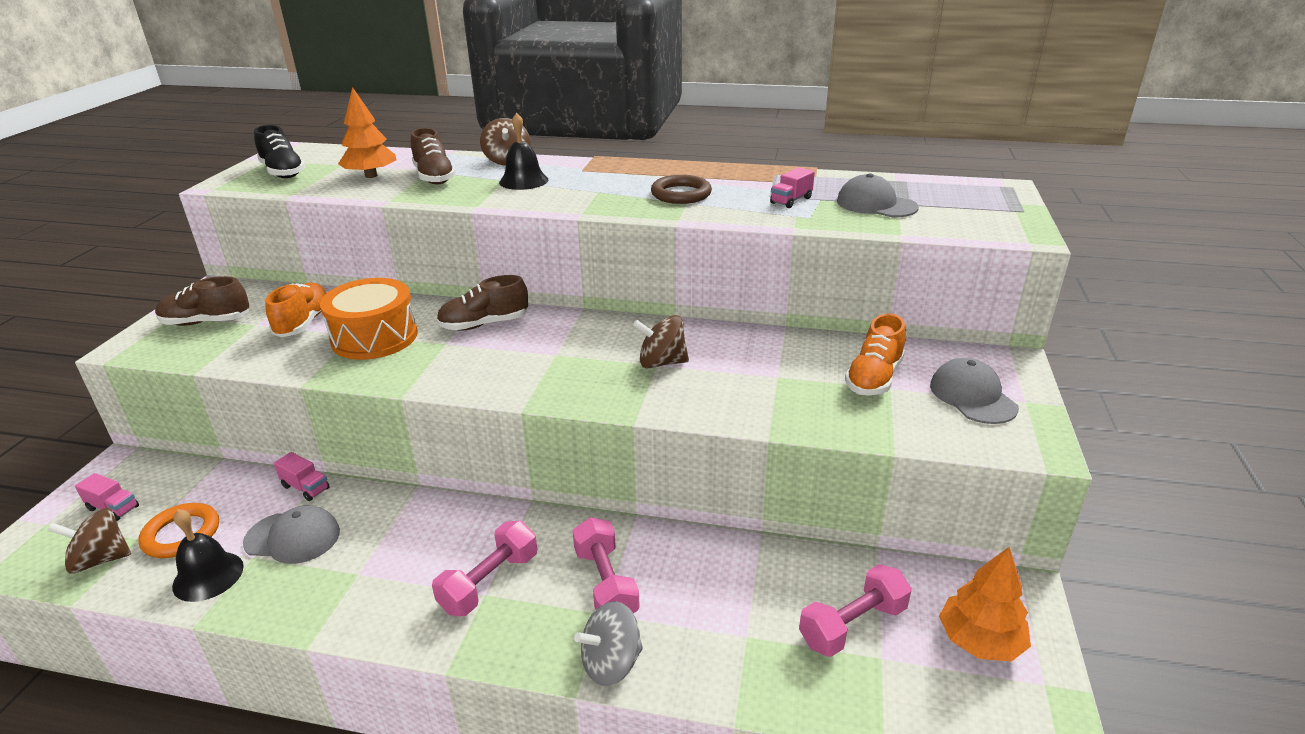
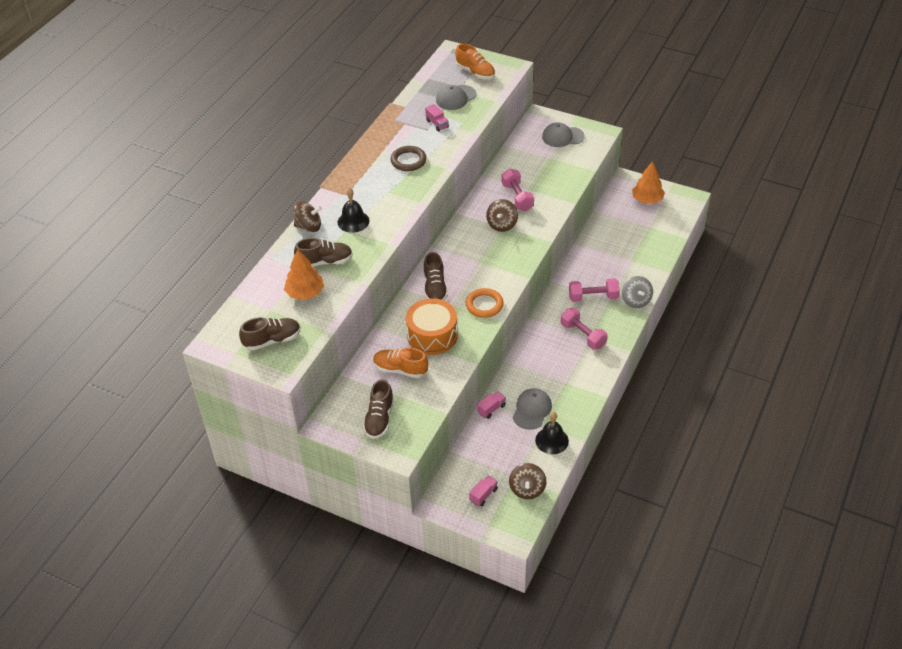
camera: 75 degrees left, 15 degrees up
orange ring [138,503,219,558] -> orange ring moved to [466,288,504,318]
black shoe [254,125,306,178] -> brown shoe [239,317,301,350]
pink dumbbell [799,564,912,657] -> pink dumbbell moved to [502,169,534,211]
orange shoe [845,313,906,395] -> orange shoe moved to [456,43,495,79]

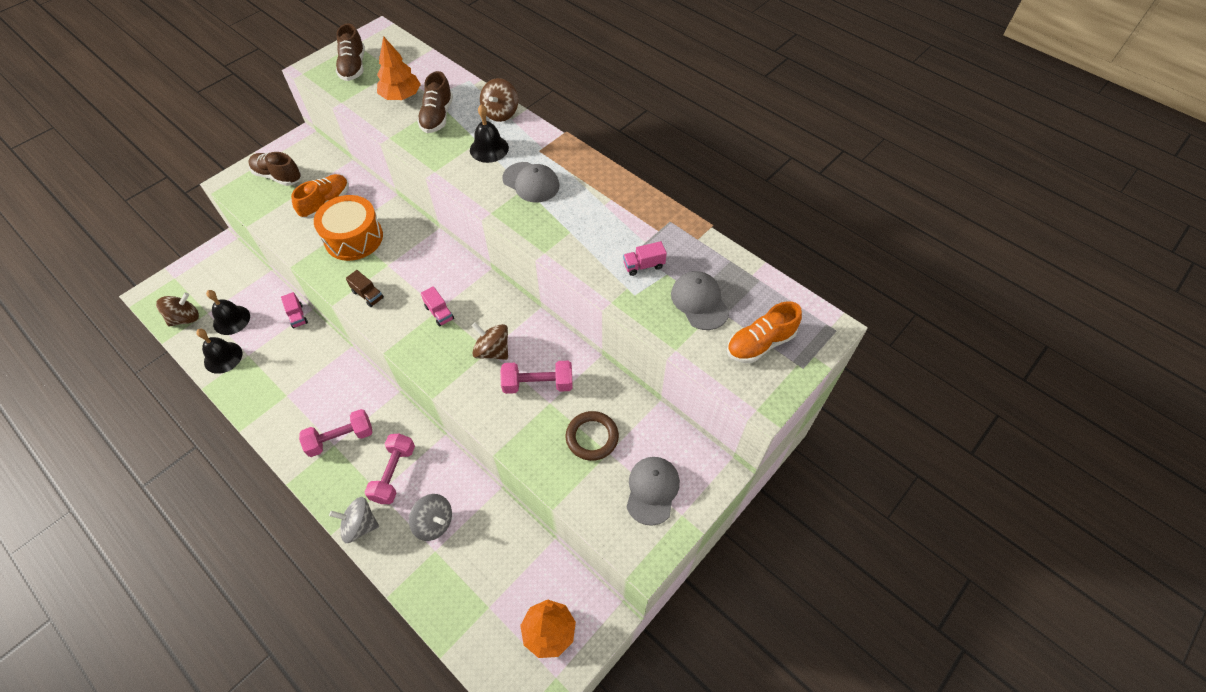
camera: 105 degrees right, 10 degrees up
brown ring [391,146,426,171] -> brown ring moved to [566,411,619,461]
brown shoe [424,252,448,300] -> none
orange ring [466,288,504,318] -> brown truck [346,270,384,307]
pink truck [469,475,498,506] -> pink truck moved to [421,286,454,327]
brown spinning top [509,463,546,499] -> brown spinning top turned 120 degrees clockwise [156,292,199,327]
grey cap [513,388,552,430] -> grey cap moved to [502,162,559,202]
none -> black bell [206,290,250,335]
none -> grey spinning top [409,494,452,541]

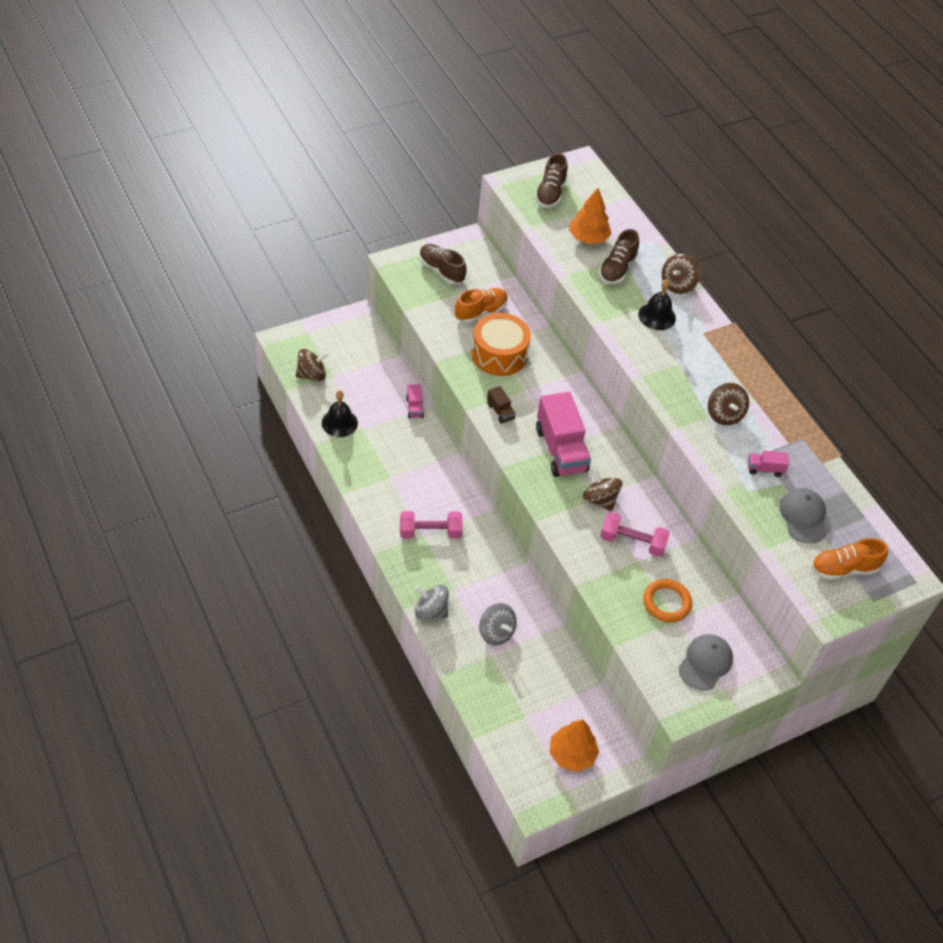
camera: 15 degrees right, 5 degrees down
black bell [206,290,250,335] -> none
pink dumbbell [365,433,415,504] -> none
pink truck [421,286,454,327] -> pink truck [536,392,591,477], size x2.22
grey cap [502,162,559,202] -> none
brown ring [566,411,619,461] -> orange ring [643,579,692,622]
none -> brown spinning top [708,383,749,425]

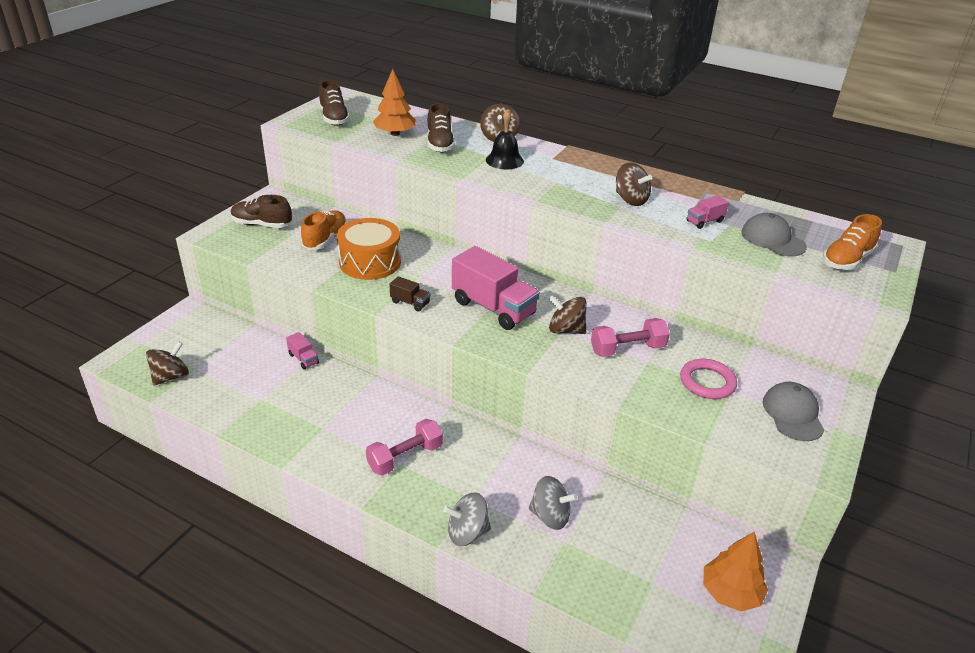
camera: 30 degrees left, 15 degrees down
black bell [322,391,358,437] -> none
orange ring [643,579,692,622] -> pink ring [680,359,737,399]

